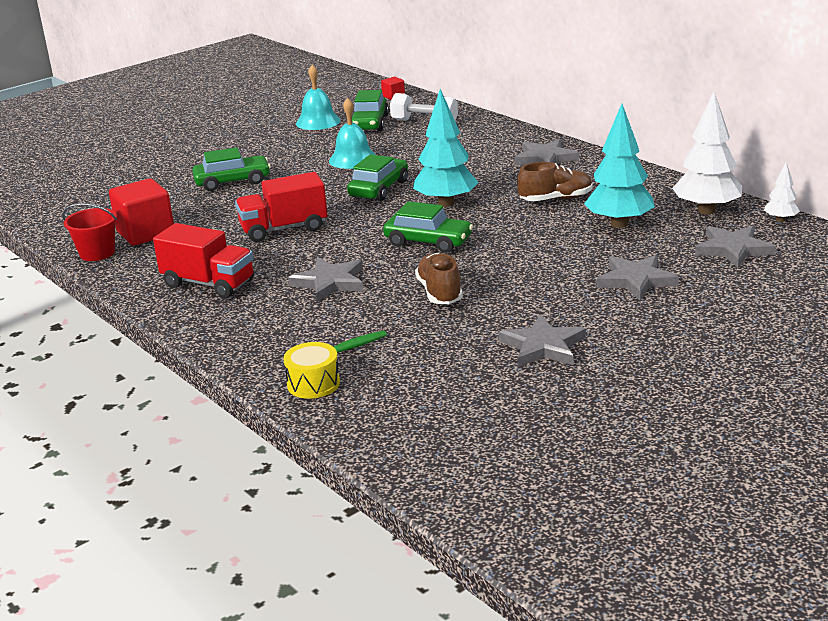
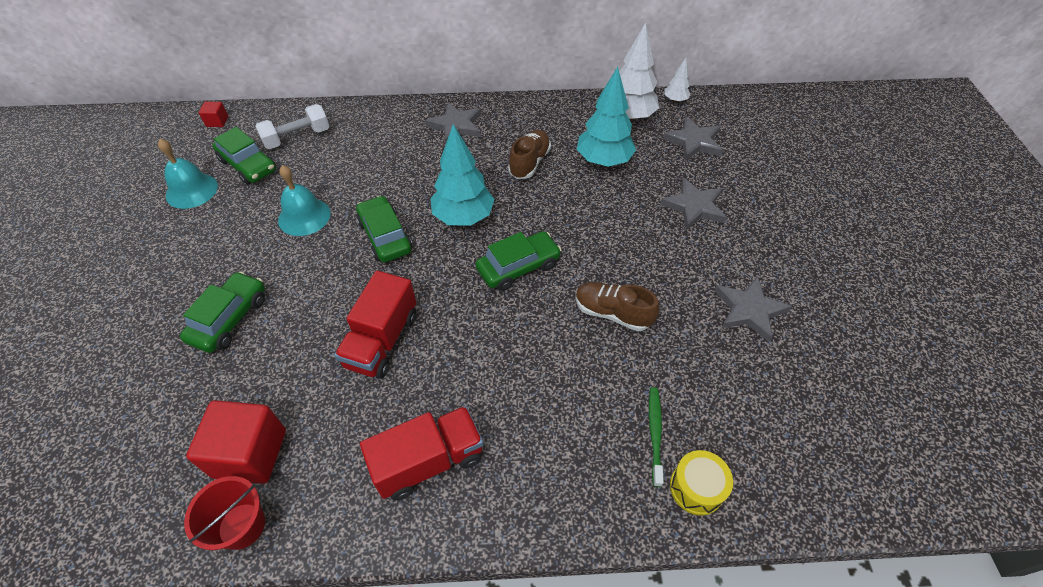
camera: 55 degrees left, 25 degrees up
grey star [288,257,363,302] -> none

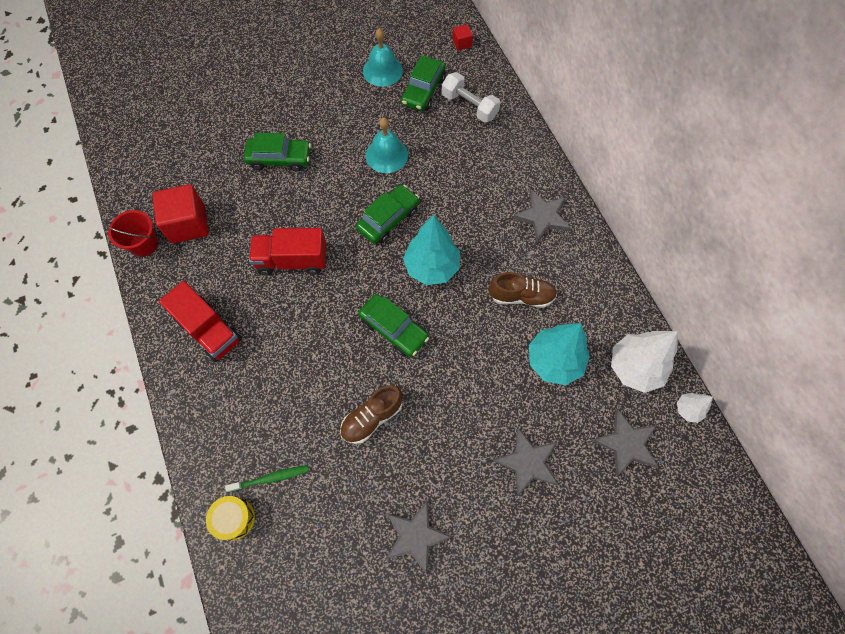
camera: 70 degrees right, 15 degrees up
brown shoe [575,282,659,331] -> brown shoe turned 135 degrees counterclockwise [340,385,403,444]

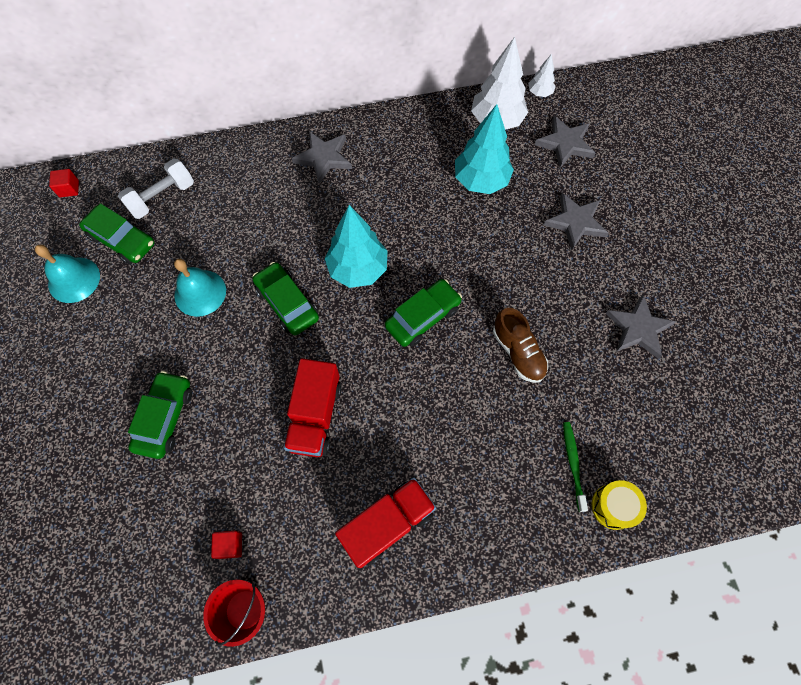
camera: 80 degrees left, 0 degrees up
red cube [152,184,209,243] -> red cube [211,531,242,559], size x0.46
brown shoe [489,272,557,308] -> none

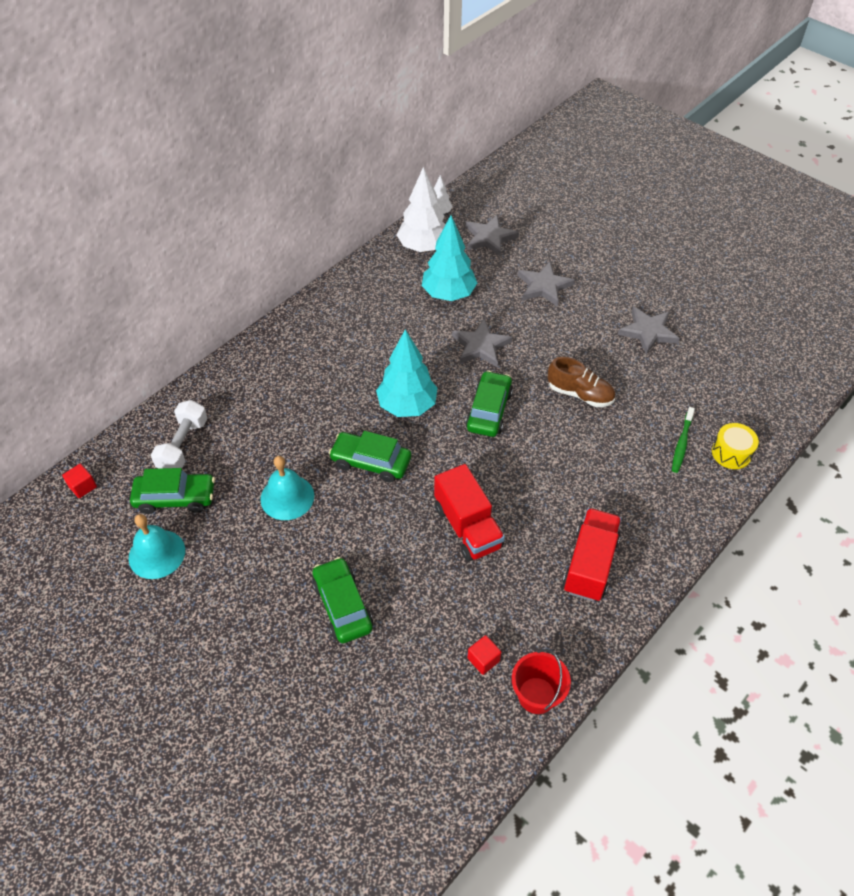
camera: 35 degrees left, 15 degrees down
grey star [292,131,352,184] -> grey star moved to [452,318,513,367]
green toothbrush [563,422,588,512] -> green toothbrush turned 120 degrees counterclockwise [672,407,695,473]

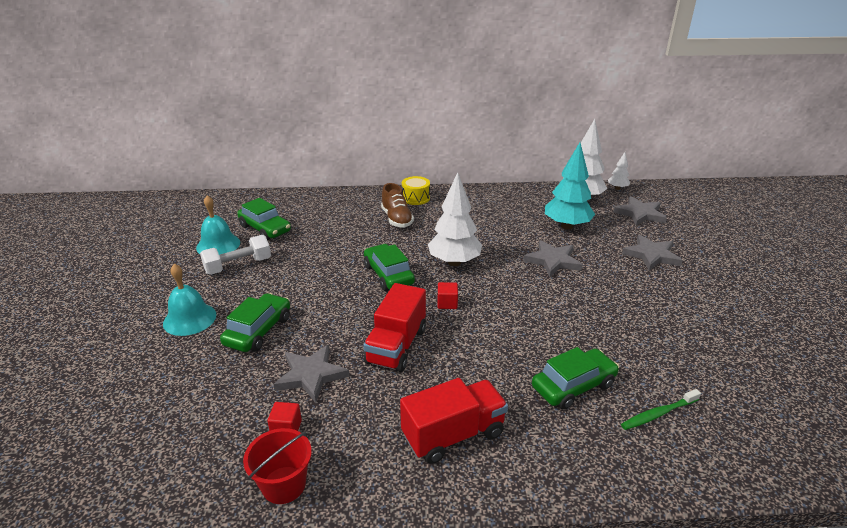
camera: 45 degrees right, 20 degrees down
red cube [62,464,97,498] -> red cube moved to [438,282,458,309]
white dumbbell [151,400,208,468] -> white dumbbell moved to [200,235,271,275]
turquoise bell [260,456,314,520] -> turquoise bell moved to [163,264,216,336]
turquoise tree [376,329,437,417] -> white tree [428,172,482,266]
green car [465,371,513,437] -> green car moved to [532,347,619,410]
brown shoe [548,357,615,407] -> brown shoe moved to [381,183,414,228]
grey star [618,306,680,355] -> grey star moved to [273,345,349,403]
yellow drum [712,423,759,469] -> yellow drum moved to [402,176,430,205]

